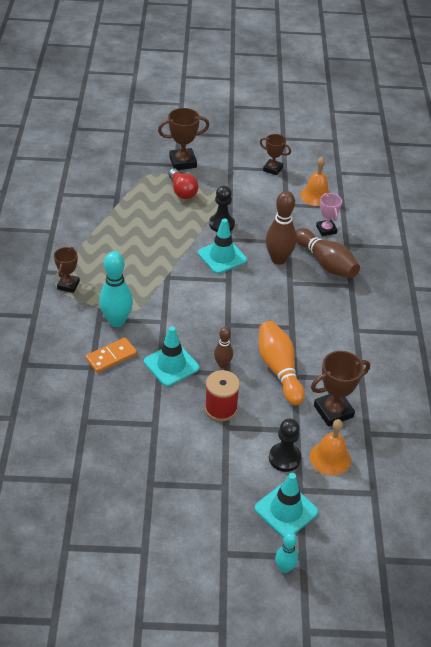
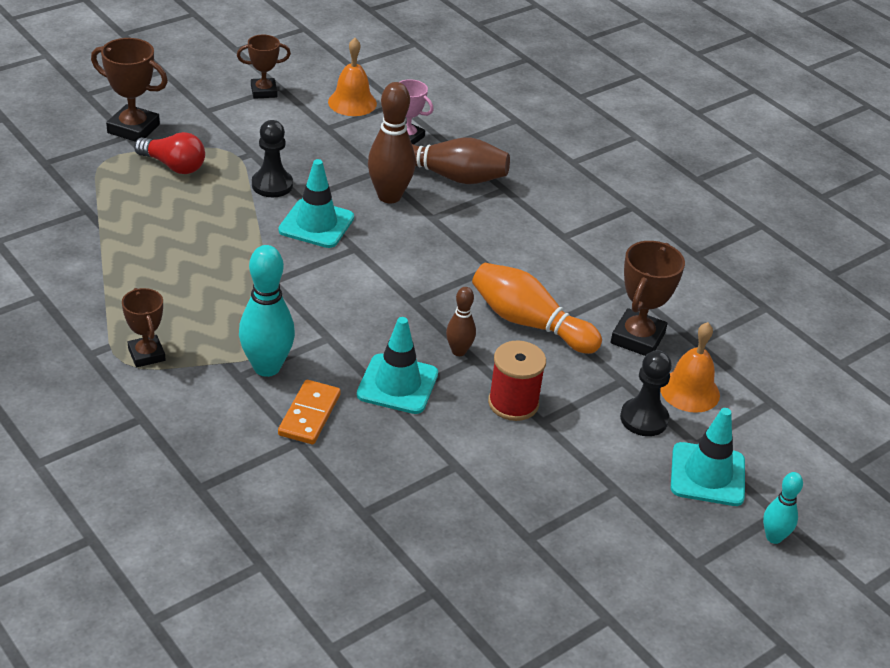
camera: 40 degrees left, 5 degrees down
brown trophy [158,108,210,170] -> brown trophy turned 75 degrees clockwise [91,38,168,142]

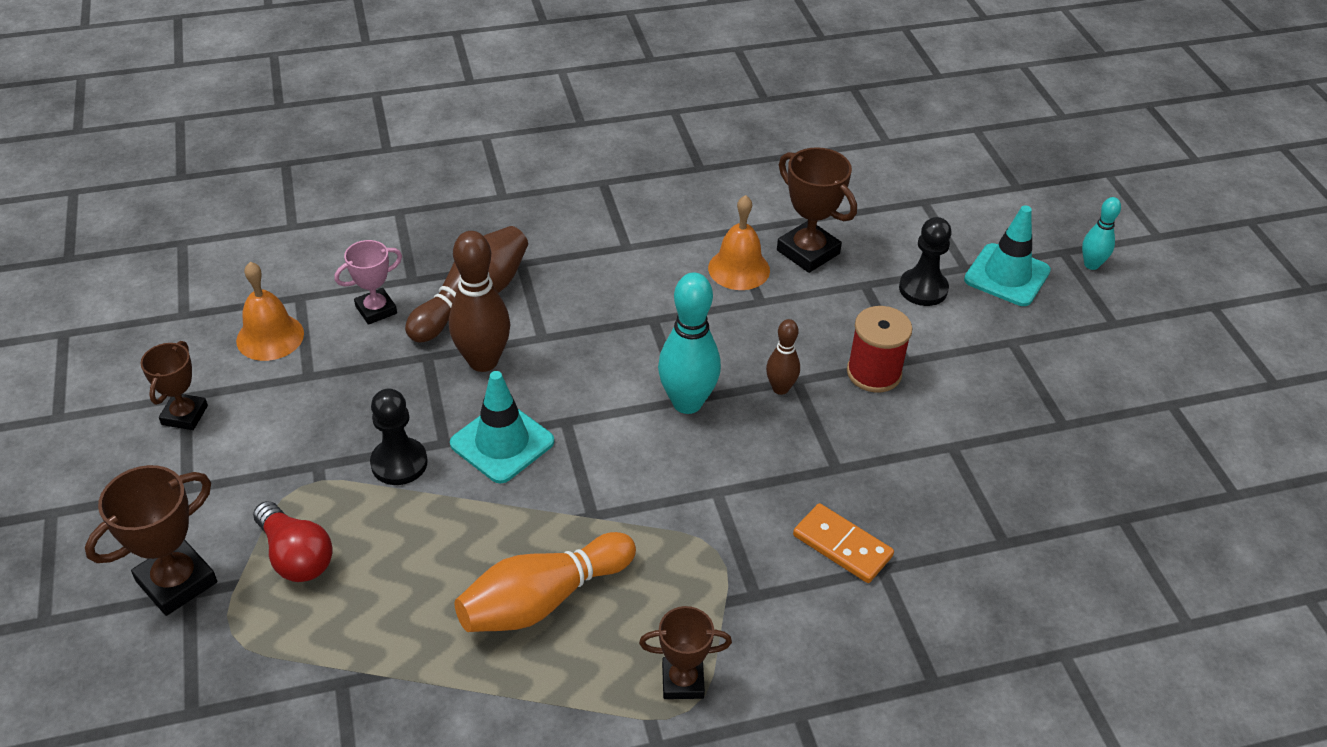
camera: 65 degrees left, 5 degrees up
red light bulb [134,132,205,174] -> red light bulb turned 90 degrees clockwise [253,501,333,582]
turquoise bowling pin [239,245,295,377] -> turquoise bowling pin moved to [658,273,721,414]
turquoise traffic cone [357,317,438,414] -> none
orange bowling pin [472,263,602,354] -> orange bowling pin moved to [455,532,636,632]
orange bell [660,322,720,413] -> orange bell moved to [708,195,770,290]

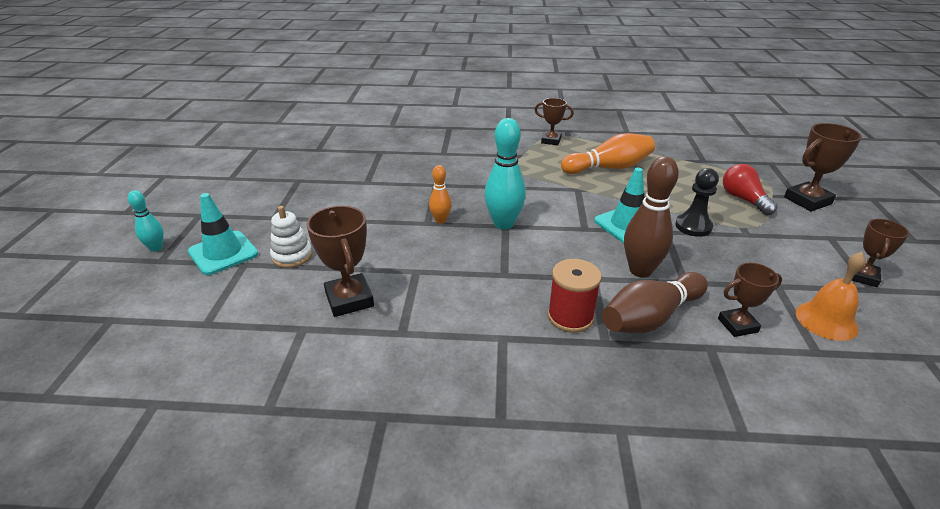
camera: 160 degrees left, 10 degrees down
pink trophy [334,240,402,325] -> brown trophy [718,263,782,337]
orange bell [708,195,770,290] -> none
brown bowling pin [766,319,800,395] -> orange bowling pin [429,165,451,224]
orange domino [793,503,894,583] -> none
red spool [847,306,912,393] -> red spool moved to [548,259,602,333]
black pawn [899,217,952,306] -> white stacking toy [270,206,312,268]

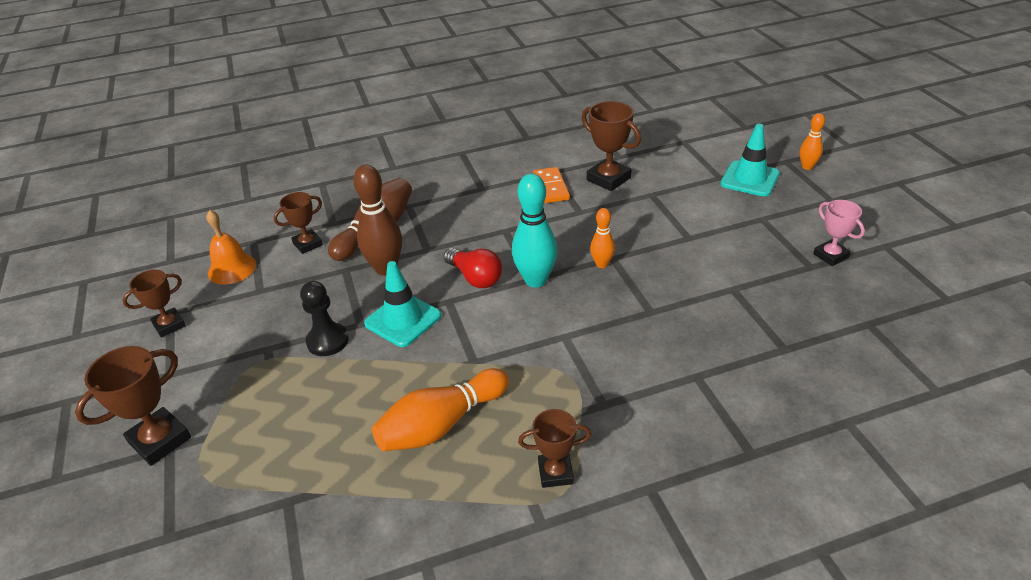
camera: 160 degrees right, 5 degrees up
turquoise bowling pin [128,190,164,252] -> orange bowling pin [800,113,825,170]
white stacking toy [270,206,312,268] -> none
red spool [548,259,602,333] -> none
red light bulb [723,164,777,215] -> red light bulb moved to [444,248,502,288]
brown trophy [852,219,909,287] -> brown trophy turned 45 degrees clockwise [123,270,186,338]
none -> orange domino [533,167,570,203]
none -> pink trophy [813,200,865,266]

